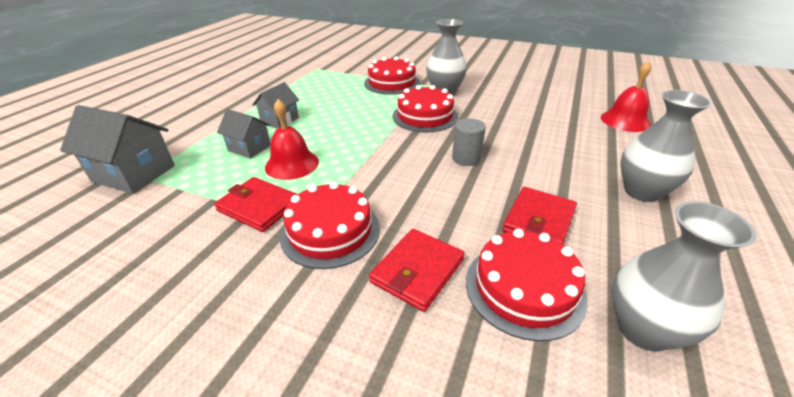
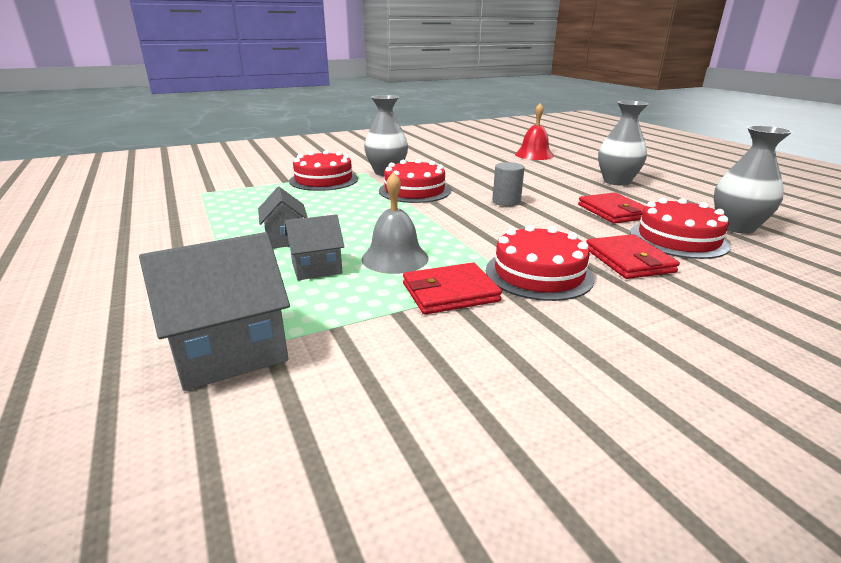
camera: 50 degrees left, 10 degrees down
red bell [265,99,319,180] -> grey bell [361,172,429,274]

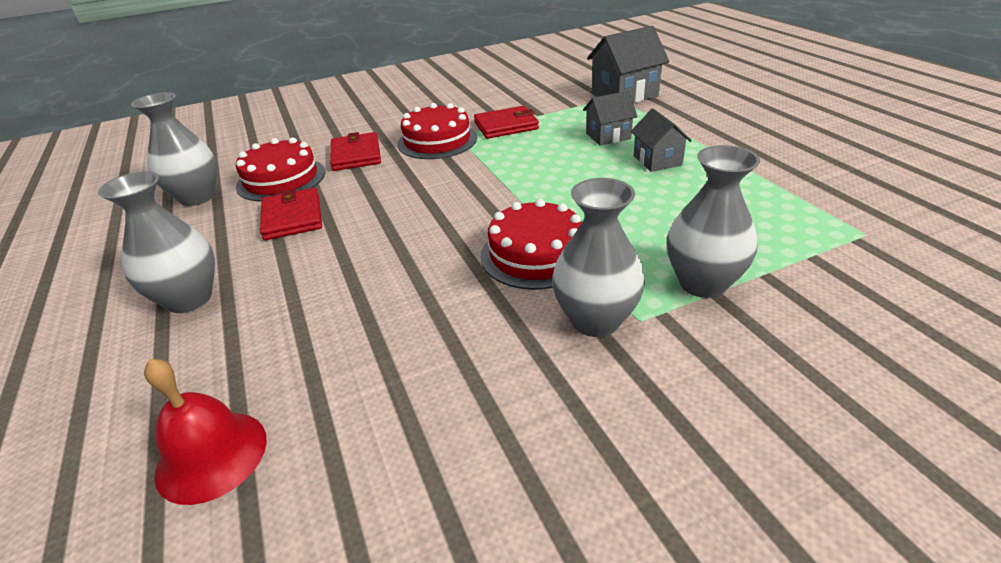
camera: 175 degrees left, 10 degrees up
red cake [289,150,358,191] -> grey vase [667,145,760,298]
grey bell [361,172,429,274] -> none
grey cylinder [493,162,525,206] -> none

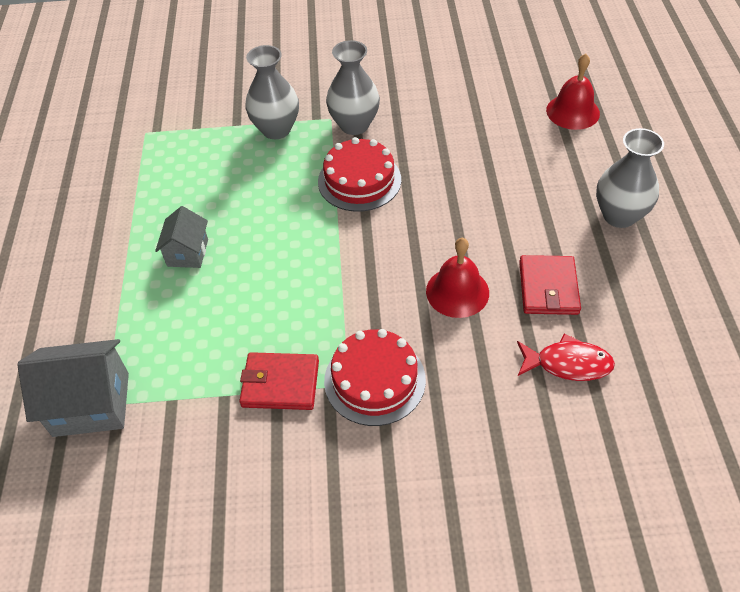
camera: 160 degrees left, 15 degrees up
grey vase [131,92,217,206] -> none
red cake [236,137,325,202] -> red fish [517,333,615,381]
red wallet [330,132,381,171] -> none
grey house [583,91,637,146] -> none
none -> red bell [426,238,489,318]

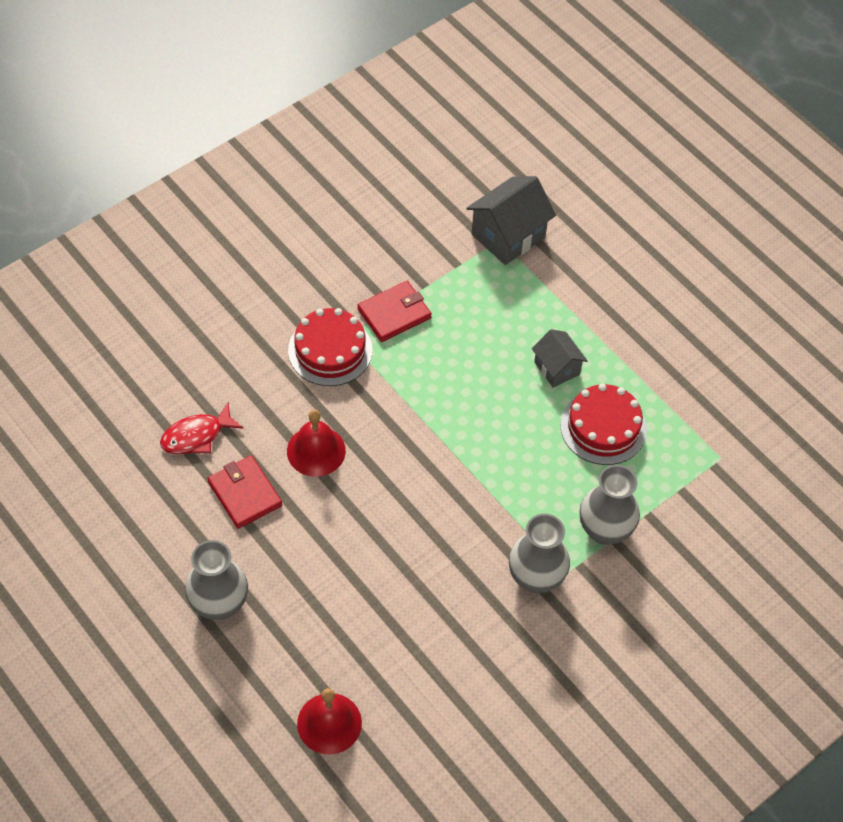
camera: 140 degrees right, 5 degrees up
red cake [318,137,401,212] -> red cake moved to [560,383,647,465]

